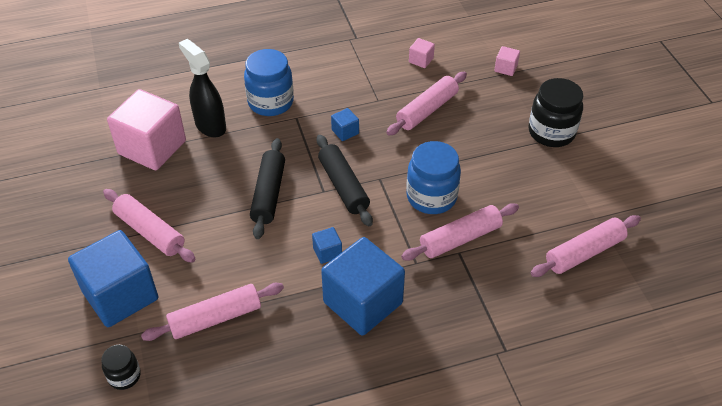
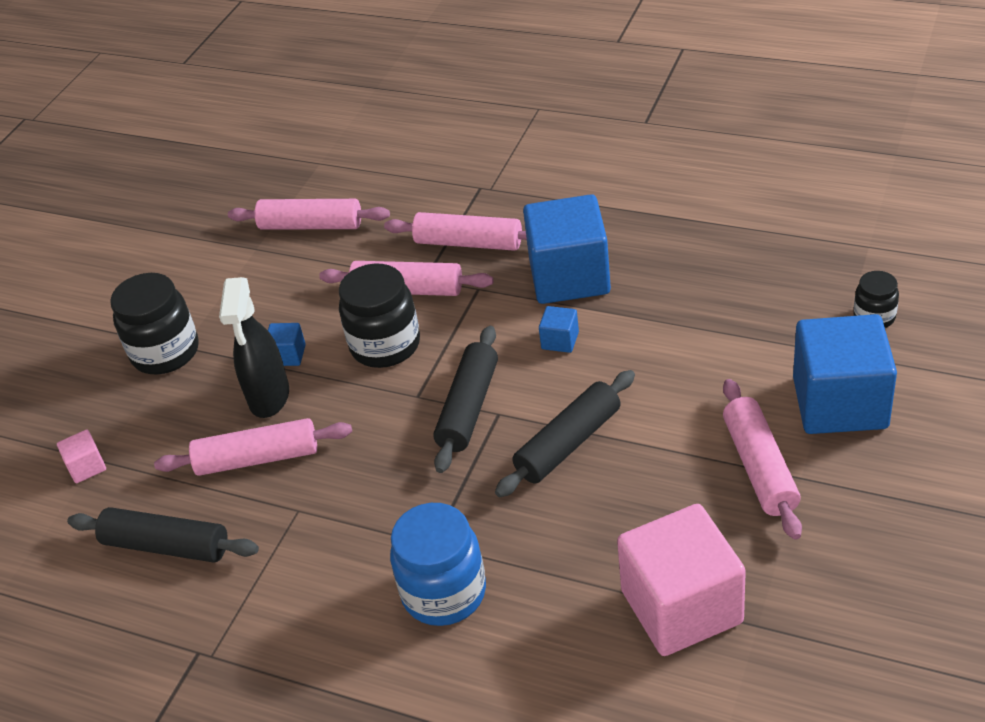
camera: 135 degrees left, 5 degrees down
pink rolling pin [141,283,284,341] -> pink rolling pin moved to [384,212,527,251]
black spray bottle [179,39,226,137] -> black spray bottle moved to [219,277,289,418]
blue cube [331,108,359,141] -> blue cube moved to [268,323,306,366]
blue jar [406,141,461,214] -> black jar [339,264,420,368]
pink cube [409,38,435,68] -> black rolling pin [67,507,259,562]

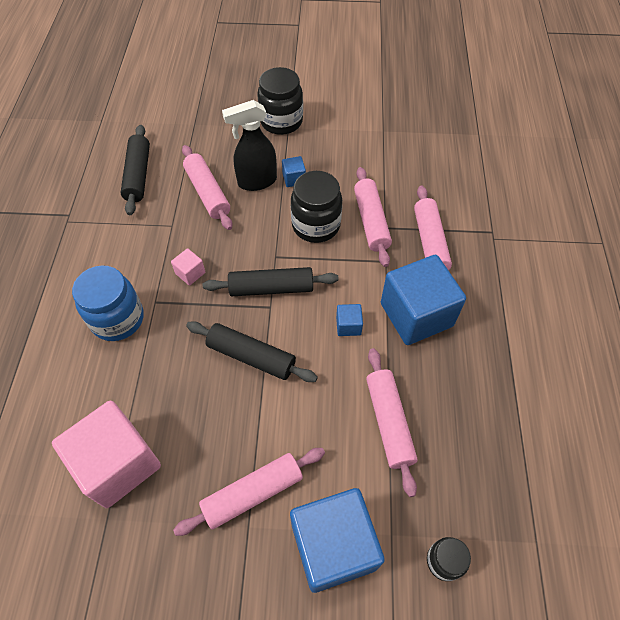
camera: 65 degrees right, 15 degrees up
pink cube [57,430,106,483] -> pink cube moved to [171,248,205,286]
pink rolling pin [228,199,390,230] -> pink rolling pin moved to [366,348,417,497]

